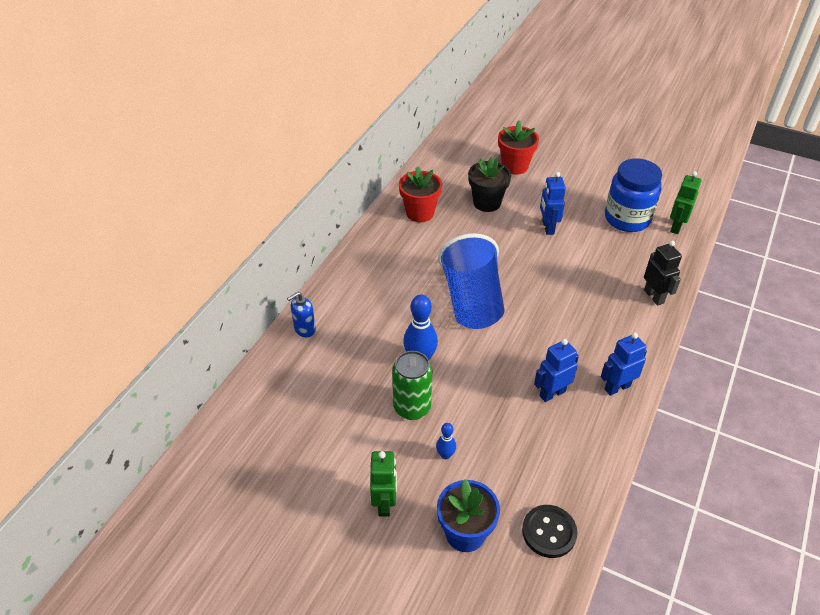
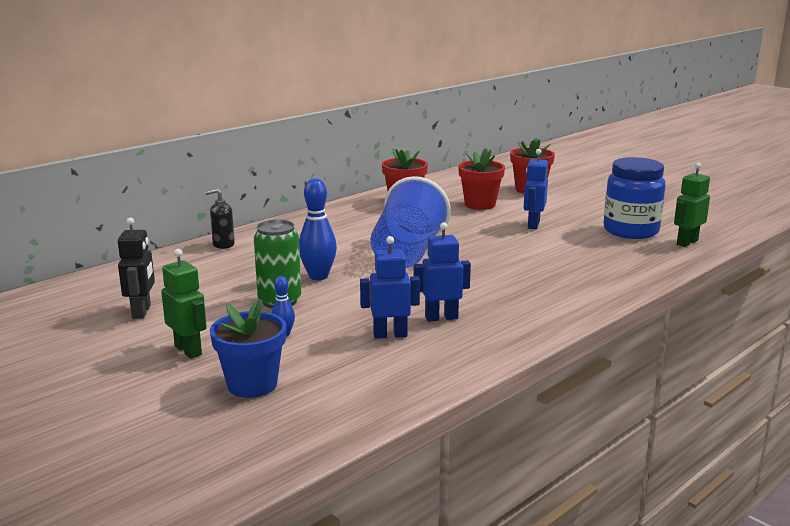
camera: 20 degrees right, 25 degrees down
blue soap dispenser [287,292,316,337] -> black soap dispenser [205,189,235,249]
green robot [370,451,397,516] -> green robot turned 60 degrees counterclockwise [161,249,207,359]
black flower pot [468,157,511,212] -> red flower pot [458,148,505,210]
black button [522,505,577,558] -> none
blue robot [601,333,647,396] -> blue robot moved to [360,236,420,339]
black robot [644,241,682,306] -> black robot moved to [118,217,155,319]

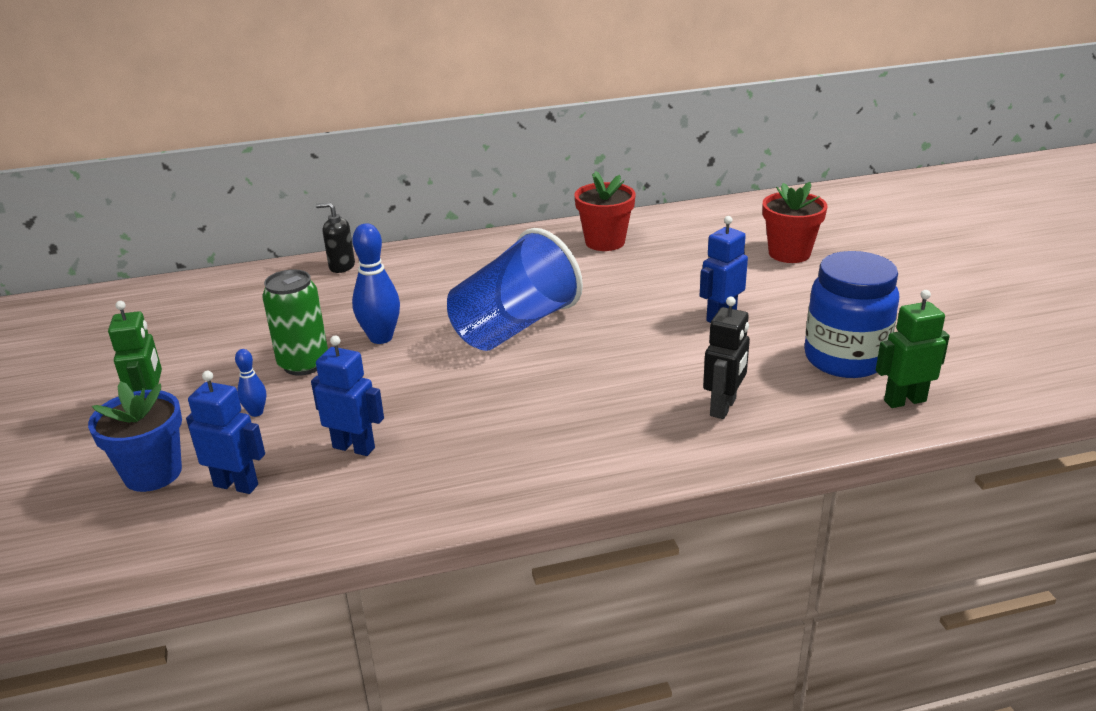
camera: 30 degrees right, 10 degrees up
black robot [118,217,155,319] -> black robot moved to [703,297,750,419]
blue robot [414,222,471,322] -> blue robot moved to [186,371,265,494]
red flower pot [458,148,505,210] -> none

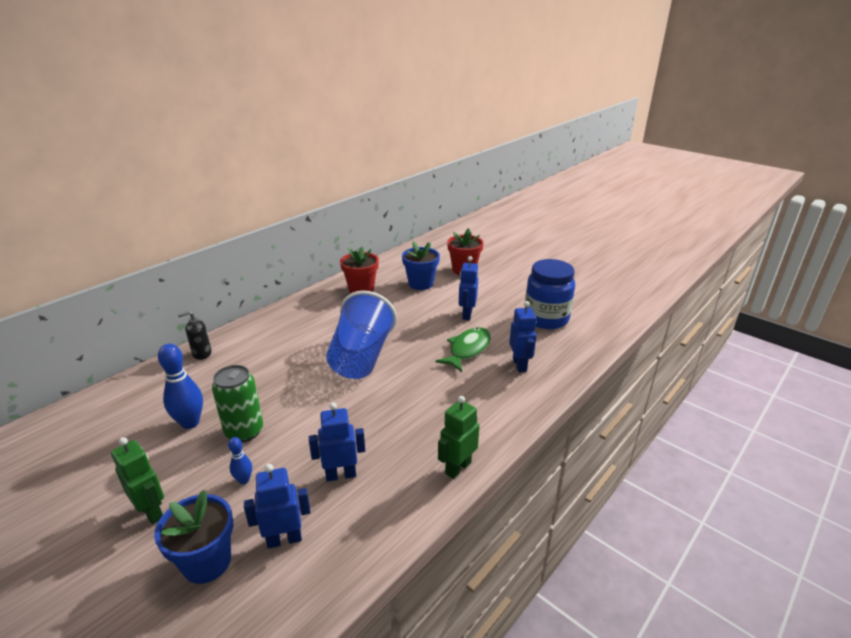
camera: 35 degrees left, 0 degrees up
blue bowling pin [352,223,400,344] -> blue bowling pin moved to [158,344,203,429]
black robot [703,297,750,419] -> blue robot [509,301,537,372]
green robot [876,290,950,408] -> green robot moved to [438,396,479,479]
none -> blue flower pot [402,241,440,290]
none -> green fish [436,327,491,372]

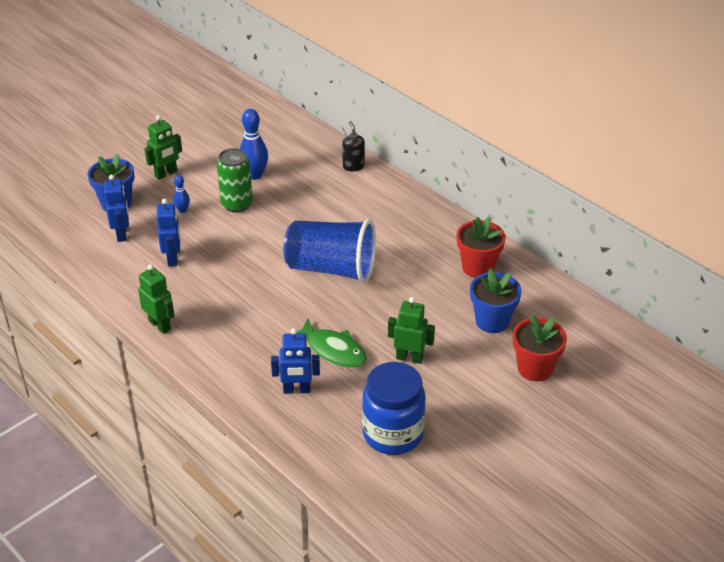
camera: 95 degrees right, 10 degrees up
blue robot [459,256,478,320] -> green robot [388,297,435,364]

